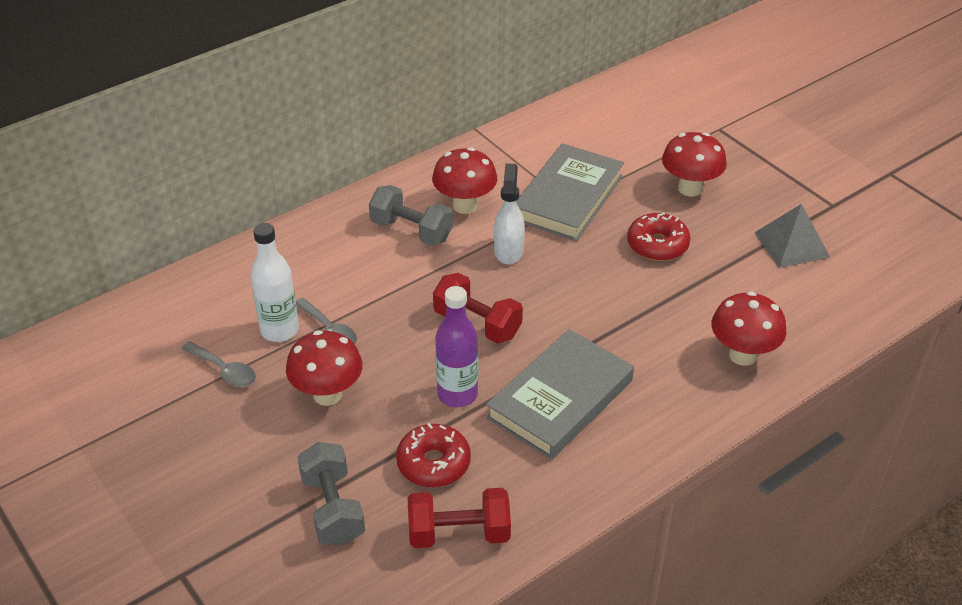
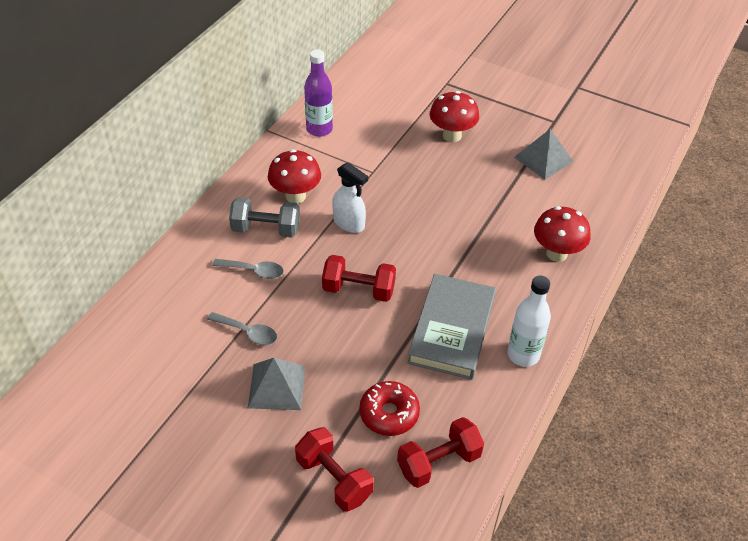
camera: 25 degrees left, 5 degrees up
grey spoon [181,341,256,387] -> grey spoon moved to [212,259,284,279]
white bottle [250,223,299,342] -> white bottle moved to [507,275,551,367]
red mushroom [286,330,363,406] -> grey pyramid [248,358,305,410]
grey dumbbell [298,442,365,545] -> red dumbbell [295,427,374,512]
purple bottle [435,286,478,407] -> purple bottle moved to [304,50,333,137]
white spray bottle [494,163,525,264] -> white spray bottle turned 150 degrees clockwise [332,162,368,233]
grey book [516,143,624,241] -> none
red donut [627,212,691,261] -> none

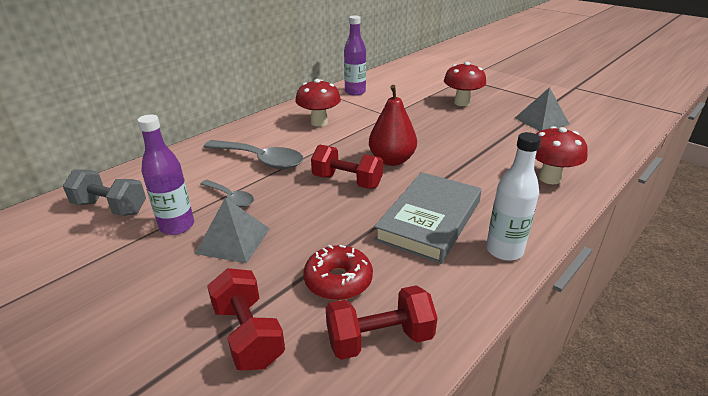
camera: 15 degrees right, 15 degrees down
grey spoon [212,259,284,279] -> grey spoon [203,140,304,169], size x1.75
grey dumbbell [229,197,300,237] -> grey dumbbell moved to [63,169,146,216]
white spray bottle [332,162,368,233] -> none
none -> purple bottle [137,115,194,235]
none -> red pear [369,85,417,166]

